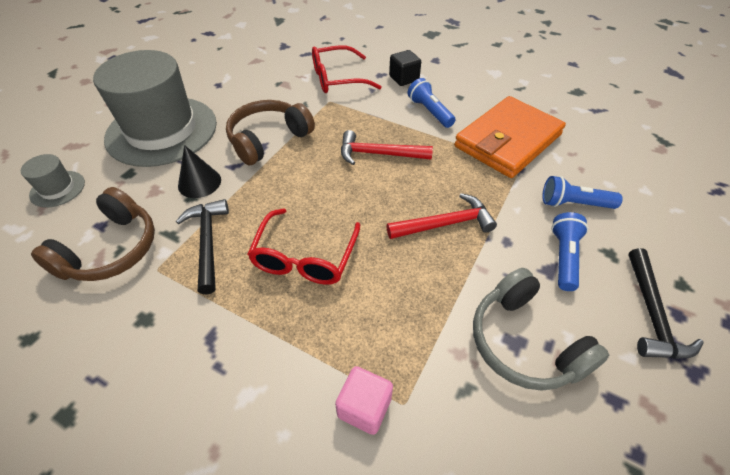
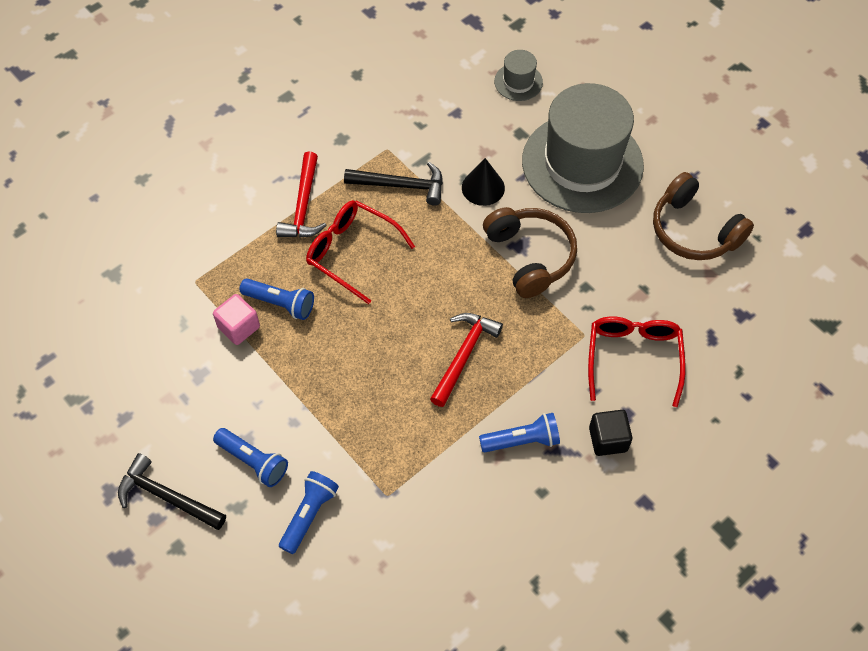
camera: 110 degrees right, 10 degrees up
brown headphones [31,187,155,281] -> brown headphones moved to [653,172,754,260]
pink cube [335,366,393,435] -> pink cube moved to [213,294,260,345]
red hammer [386,193,497,239] -> red hammer moved to [276,151,327,237]
orange wallet [454,96,566,178] -> none
grey headphones [473,268,609,391] -> none
none -> blue flashlight [239,279,314,320]

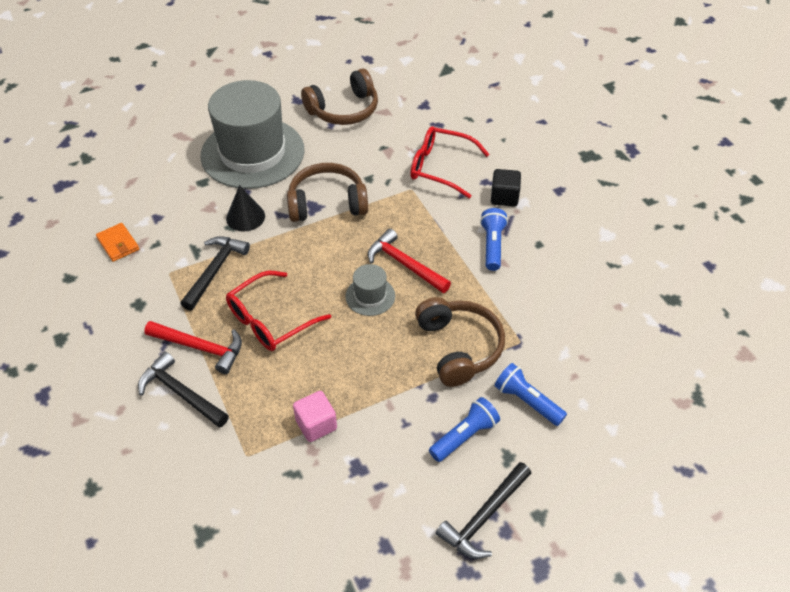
camera: 75 degrees left, 10 degrees down
blue flashlight [239,279,314,320] -> none
grey hat [494,50,543,101] -> grey hat moved to [345,264,395,316]
none -> orange wallet [96,223,139,262]
none -> black hammer [138,352,229,428]
none -> brown headphones [415,297,505,387]

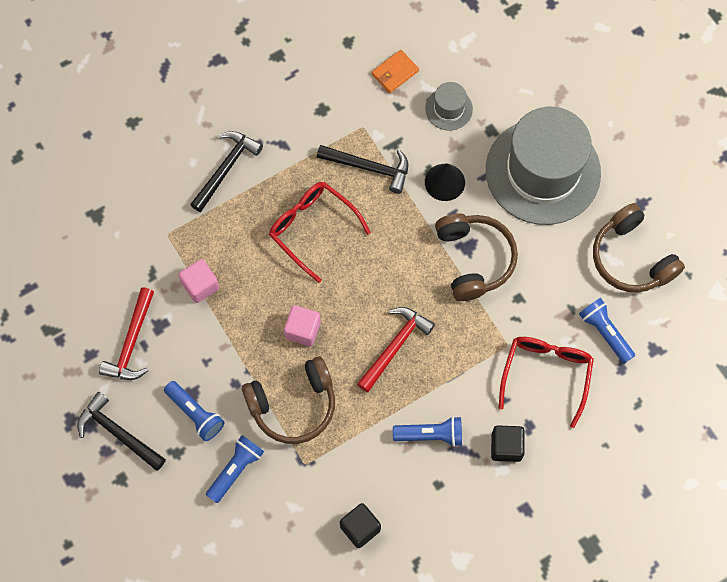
camera: 85 degrees right, 20 degrees up
red hammer [144,321,242,374] -> red hammer moved to [99,287,154,380]
grey hat [345,264,395,316] -> grey hat moved to [425,82,473,130]
none -> pink cube [284,305,321,346]
none -> black cube [340,503,381,548]
none -> blue flashlight [579,298,635,364]

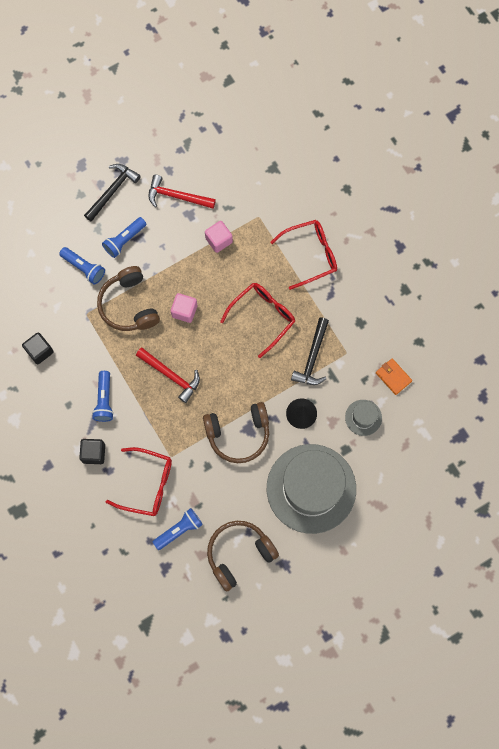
camera: 90 degrees right, 5 degrees up
black hammer [190,131,263,212] -> red glasses [270,220,337,290]

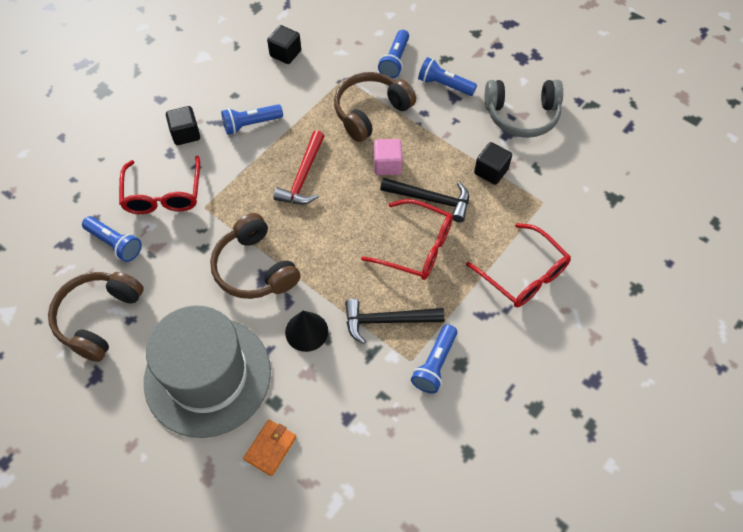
camera: 70 degrees right, 15 degrees down
black hammer [84,164,141,222] -> black hammer moved to [380,178,469,222]
red hammer [148,175,216,209] -> grey headphones [485,80,563,138]
pink cube [205,221,233,253] -> black cube [474,142,512,185]
brown headphones [207,521,279,592] -> brown headphones turned 105 degrees counterclockwise [48,272,144,362]
grey hat [345,400,382,436] -> none
orange wallet [376,358,412,395] -> orange wallet moved to [243,420,296,476]
none -> blue flashlight [411,324,457,393]

